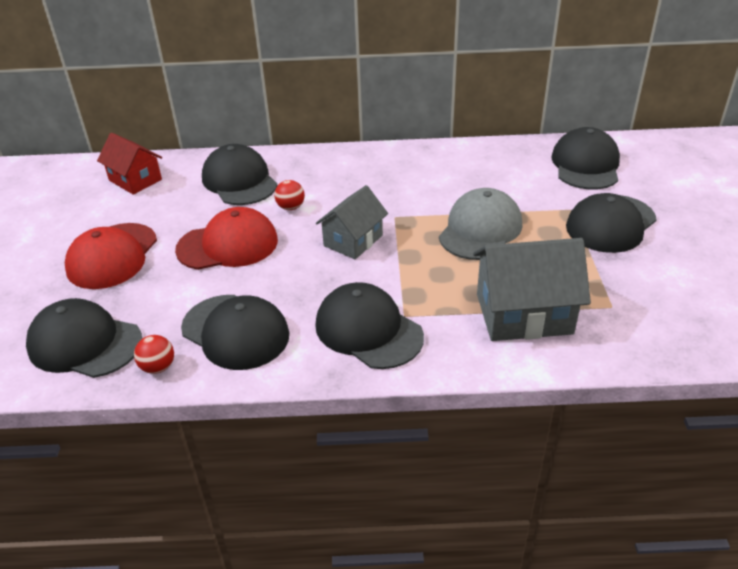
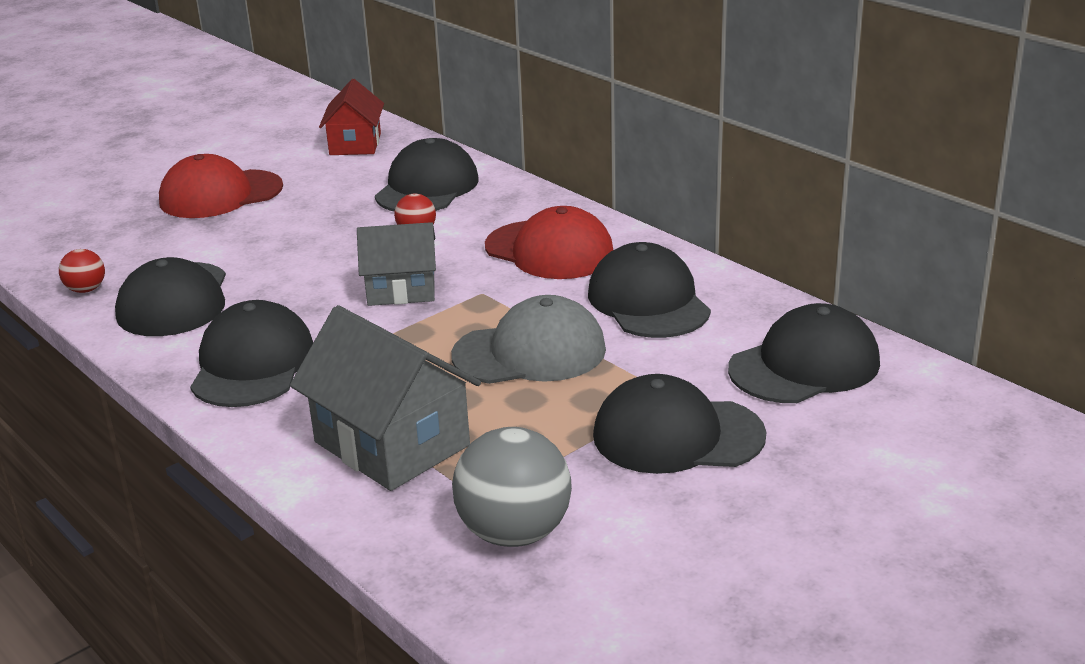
camera: 50 degrees right, 10 degrees down
black cap [26,298,142,378] -> black cap moved to [588,242,711,338]
red cap [175,207,278,270] -> red cap moved to [485,206,613,279]
none -> grey ball [452,427,572,547]

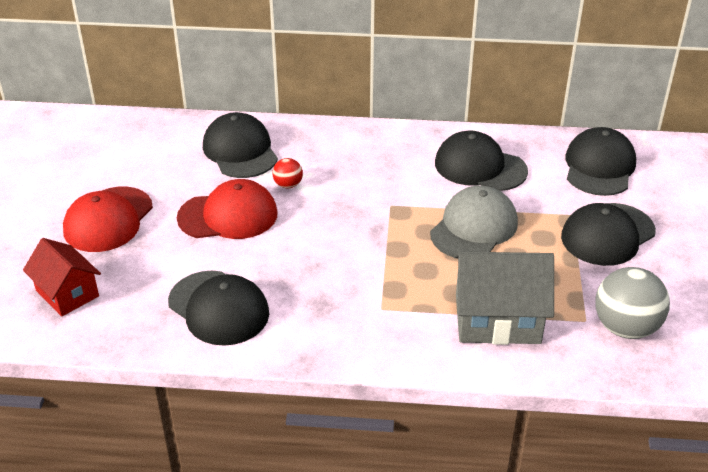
camera: 45 degrees left, 10 degrees up
red ball [59,249,105,293] -> none
black cap [190,300,313,407] -> none
red house [319,79,384,155] -> red house moved to [23,238,101,317]
grey house [357,222,436,306] -> none
red cap [485,206,613,279] -> red cap moved to [177,179,278,239]

